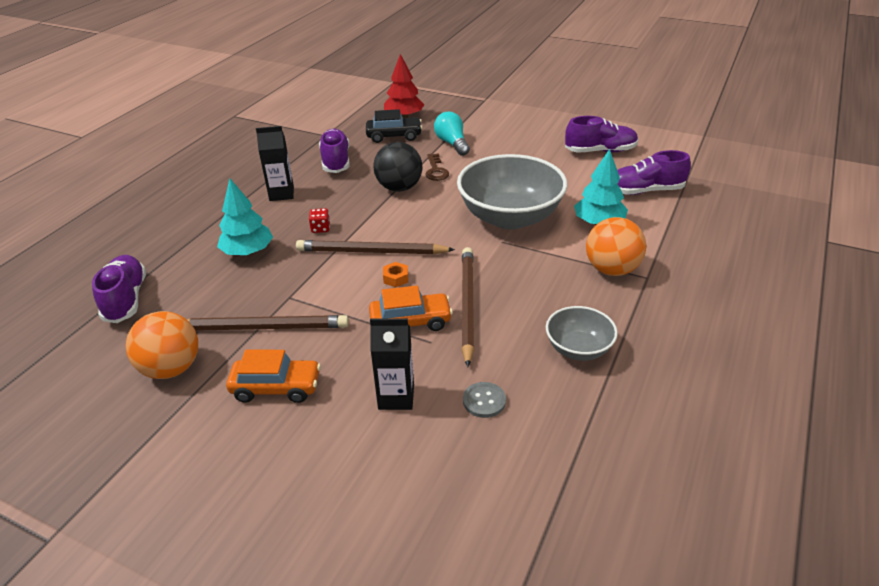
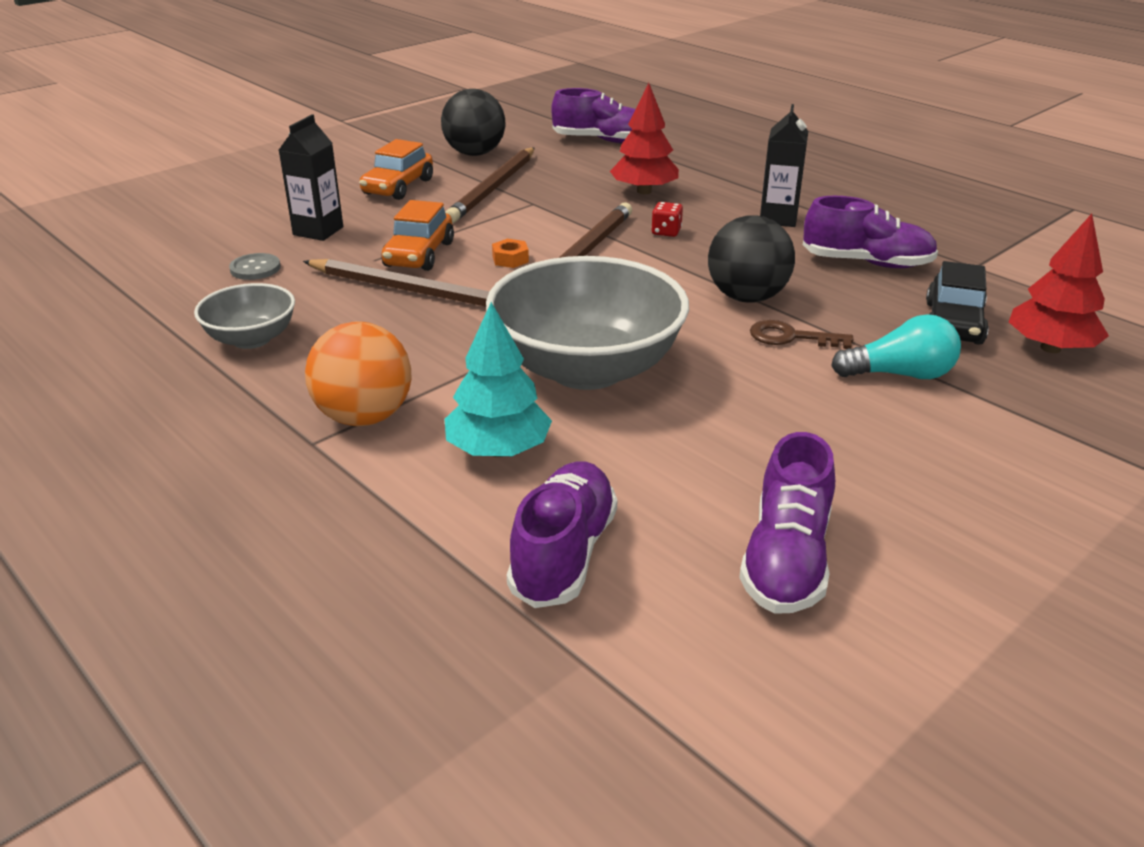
camera: 110 degrees right, 5 degrees down
orange ball [126,311,198,379] -> black ball [441,89,505,156]
turquoise tree [217,179,273,256] -> red tree [610,83,679,194]

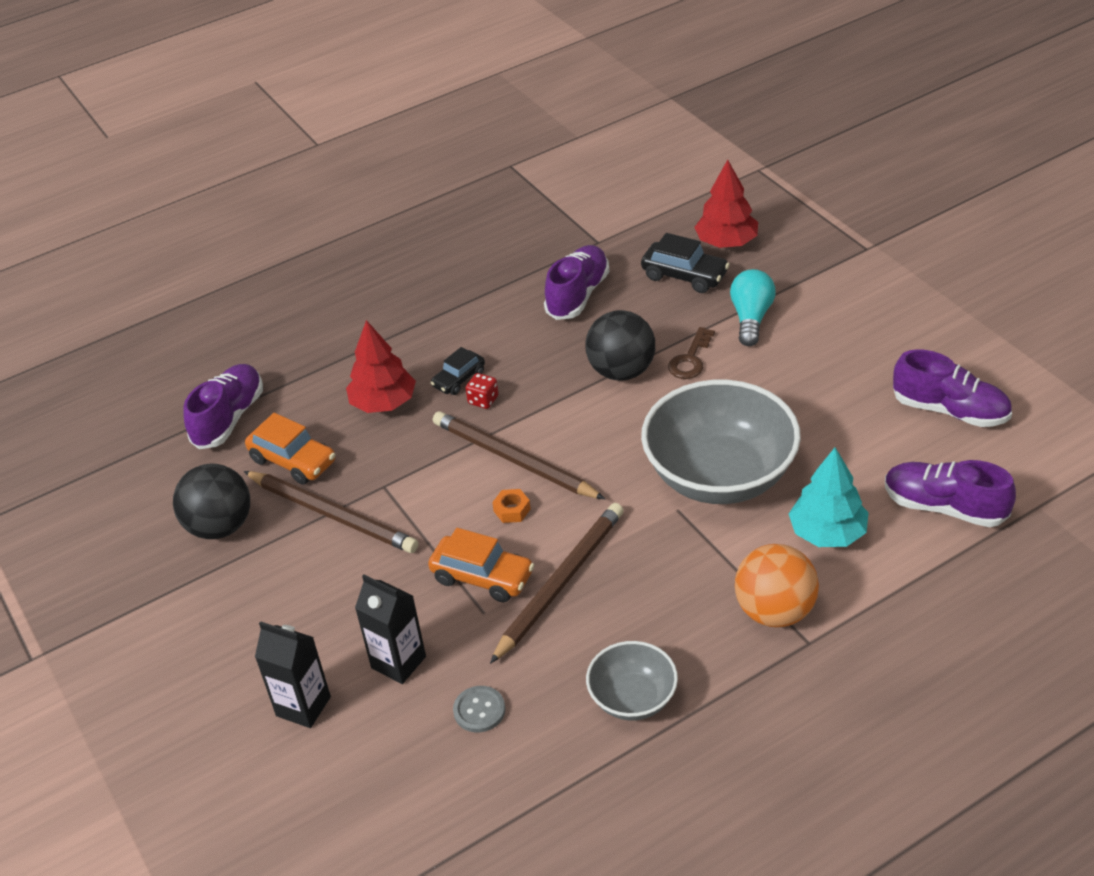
camera: 75 degrees left, 10 degrees up
orange car [359,139,433,200] -> orange car moved to [245,413,336,485]
black carton [760,104,808,227] -> black carton moved to [255,621,331,728]
none -> black car [430,347,485,395]

